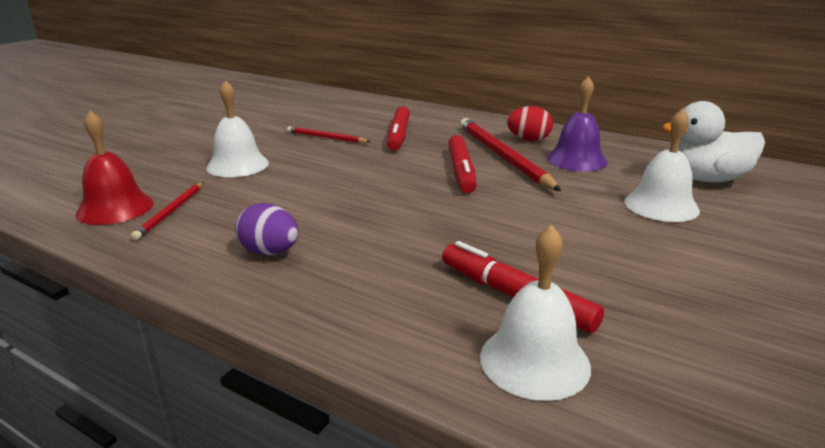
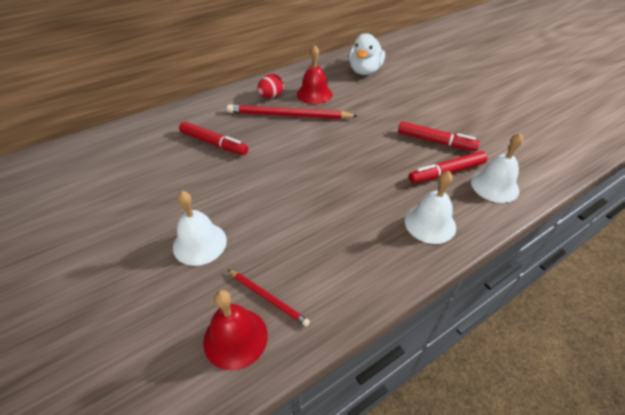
camera: 65 degrees left, 20 degrees up
purple egg [235,203,299,255] -> none
red pencil [287,126,371,143] -> none
red marker [448,135,477,193] -> red marker moved to [398,122,480,151]
purple bell [547,76,608,171] -> red bell [297,45,333,104]
white bell [624,108,700,222] -> white bell moved to [405,171,456,244]

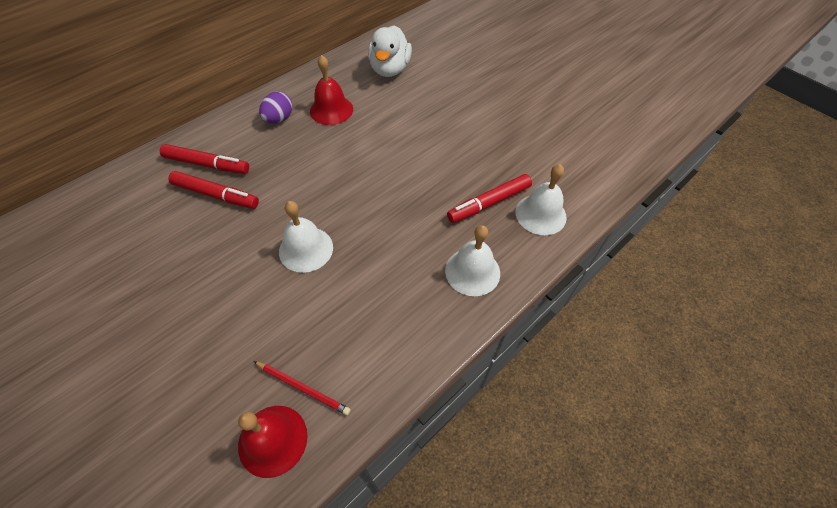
camera: 10 degrees left, 10 degrees up
white bell [173,191,227,266] -> white bell moved to [279,201,333,273]
red pencil [227,104,357,119] -> none
red egg [257,74,284,99] -> purple egg [259,92,293,123]
red marker [398,122,480,151] -> red marker moved to [160,144,249,174]

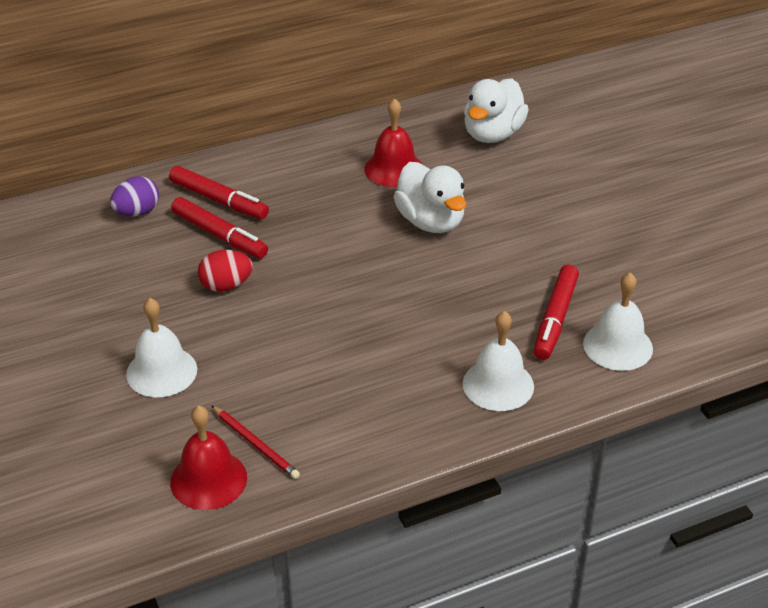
camera: 20 degrees right, 15 degrees down
purple egg [259,92,293,123] -> purple egg moved to [110,176,159,217]
white bell [279,201,333,273] -> white bell moved to [126,298,197,397]
red marker [447,174,532,223] -> red marker turned 60 degrees counterclockwise [534,265,579,360]
none -> red egg [198,250,253,292]
none -> white duck [393,162,466,233]

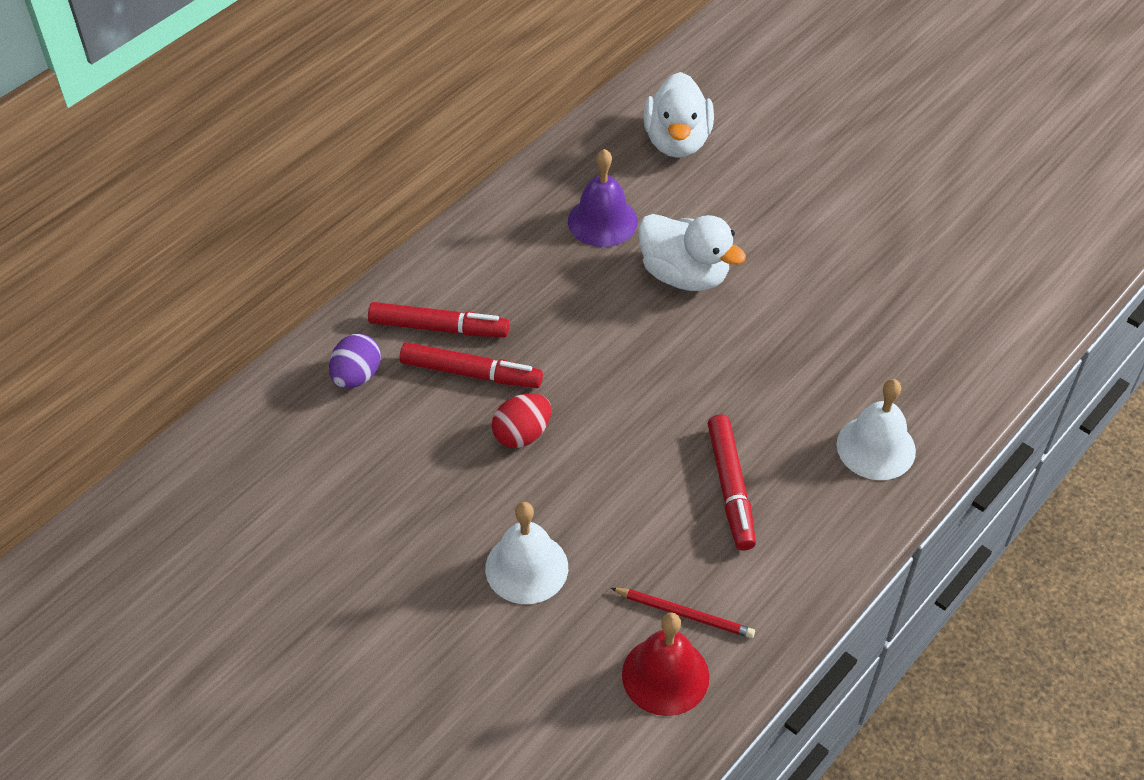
camera: 25 degrees left, 10 degrees up
red bell [364,98,423,187] -> purple bell [568,149,638,247]
red marker [534,265,579,360] -> red marker moved to [708,414,756,550]
white bell [583,272,653,371] -> none

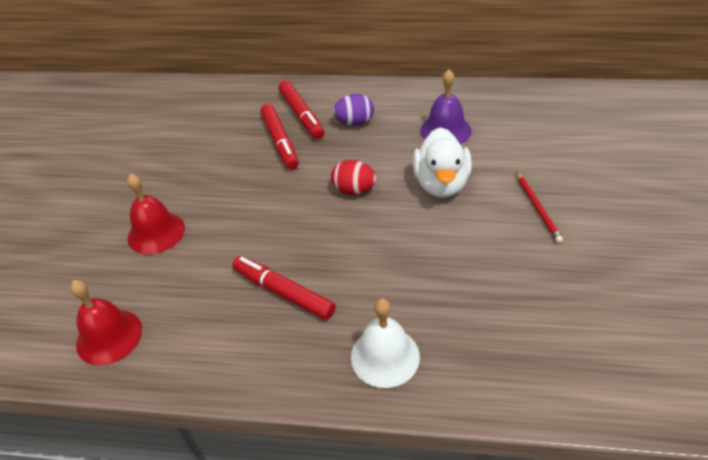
camera: 60 degrees right, 5 degrees down
purple egg [329,334,381,389] -> purple egg moved to [333,94,374,126]
white bell [485,502,568,604] -> red bell [127,173,185,254]
red egg [492,393,551,448] -> red egg moved to [331,160,377,195]
red pencil [611,588,755,638] -> red pencil moved to [516,171,563,243]
white duck [644,72,714,158] -> none
red marker [708,414,756,550] -> red marker turned 75 degrees clockwise [233,256,336,320]

